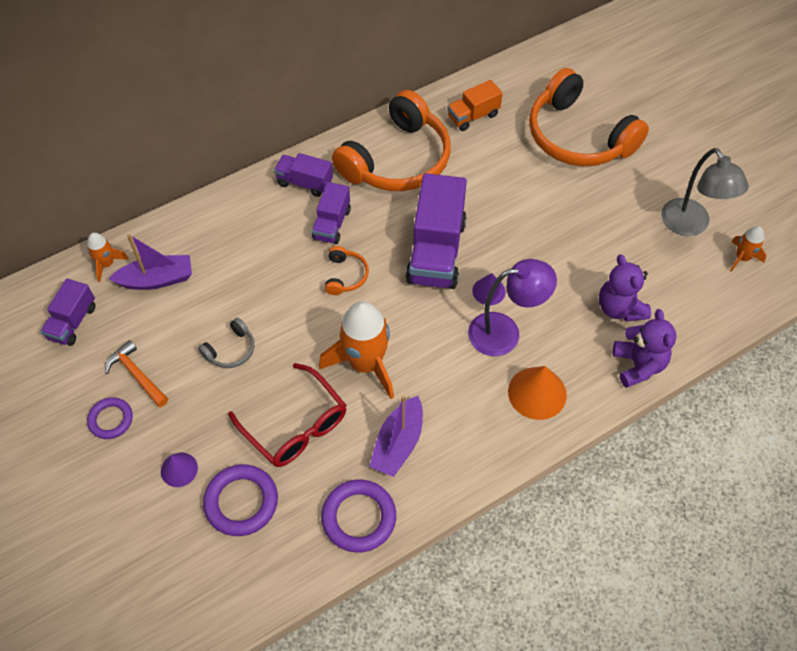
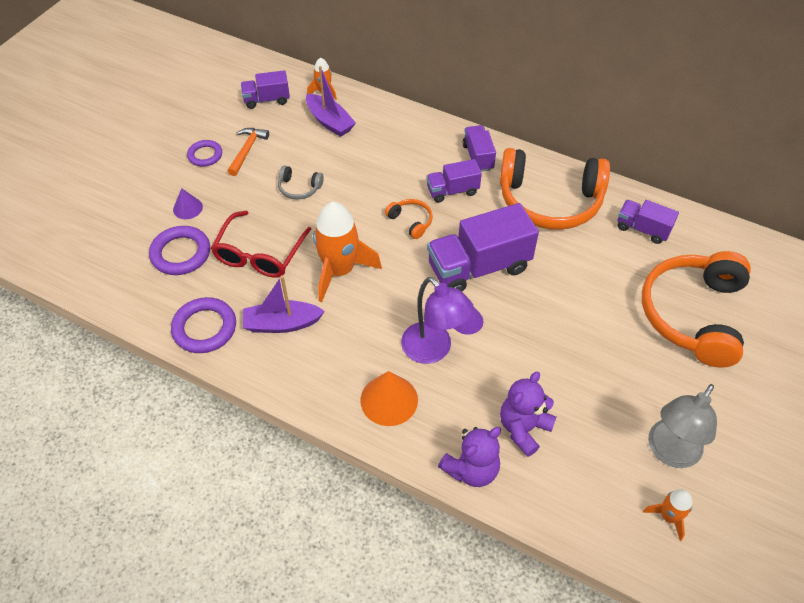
camera: 60 degrees right, 5 degrees down
orange headphones [325,246,369,295] -> orange headphones turned 105 degrees counterclockwise [385,199,433,239]
orange truck [447,80,503,131] -> purple truck [617,200,679,244]

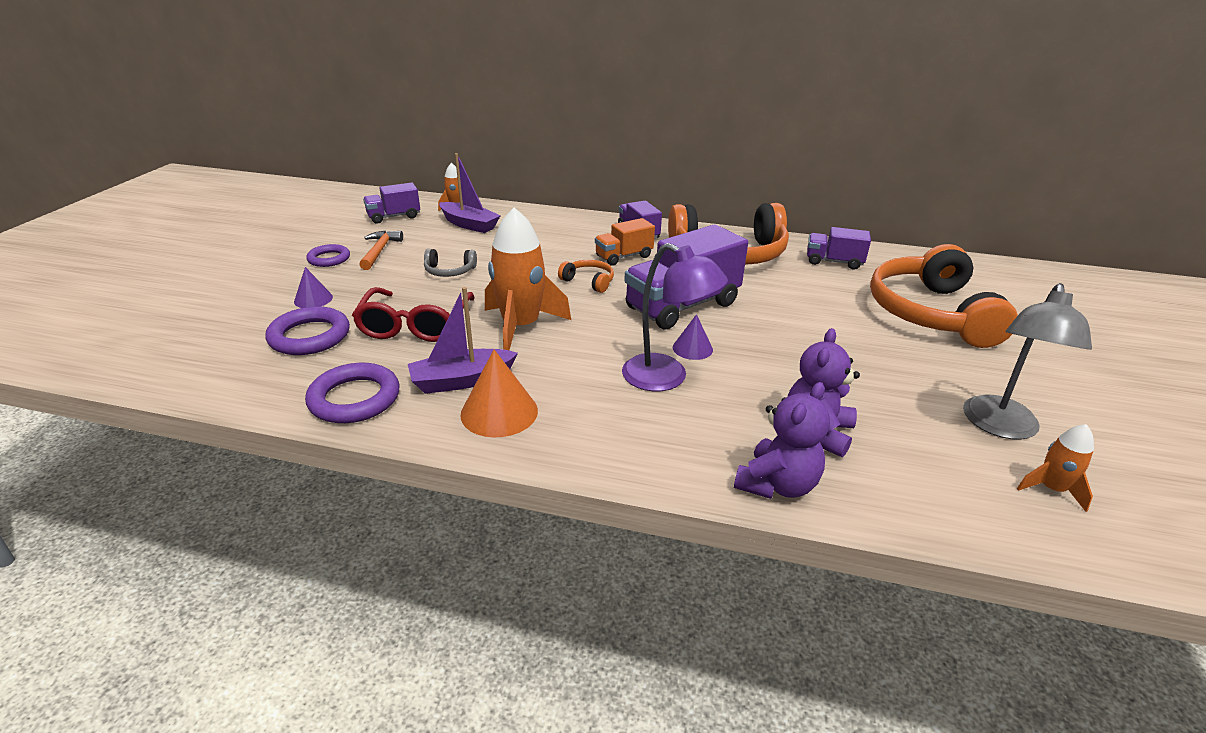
camera: 15 degrees left, 20 degrees down
orange cone [360,371,418,426] -> orange cone moved to [460,349,538,437]
purple truck [426,159,482,203] -> orange truck [595,218,655,266]

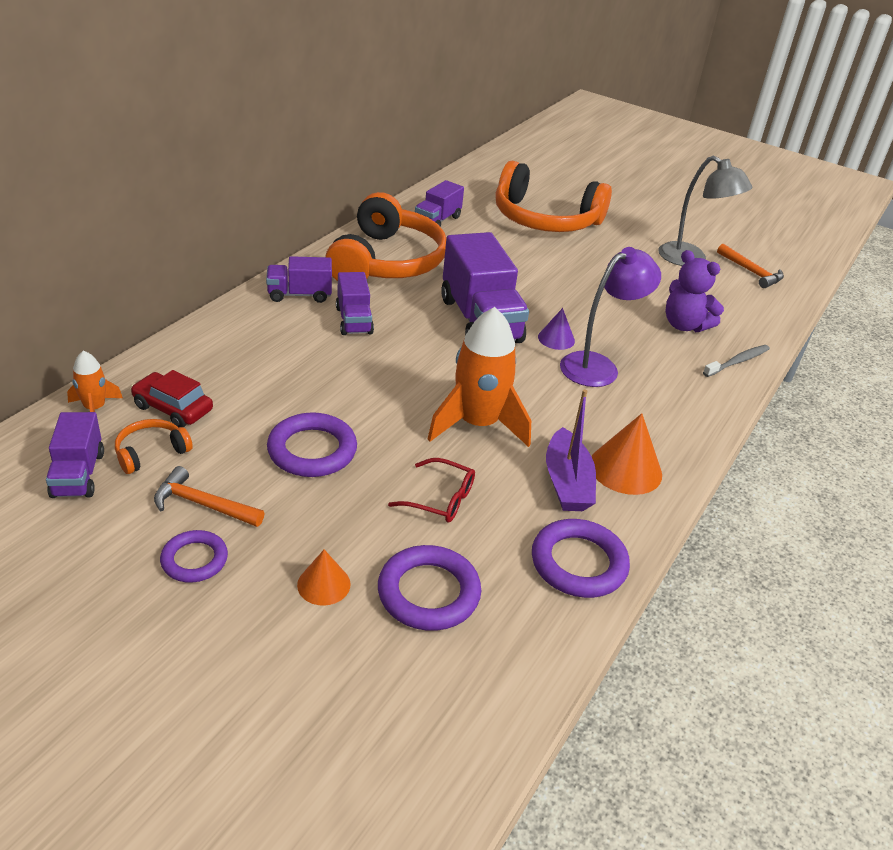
camera: 75 degrees left, 5 degrees up
purple cone [294,267,333,308] -> orange cone [297,549,351,606]
red glasses [352,287,475,342] -> red glasses [388,458,475,522], size x0.60
grey headphones [424,249,477,277] -> purple ring [267,412,357,477]
purple boat [439,153,501,233] -> red car [131,370,213,428]
orange headphones [558,260,614,293] -> orange headphones moved to [115,419,193,474]
orange truck [595,218,655,266] -> purple truck [336,272,374,335]
purple teddy bear [734,382,830,499] -> grey toothbrush [703,345,770,377]
orange rocket [1017,424,1094,512] -> orange hammer [717,244,784,288]

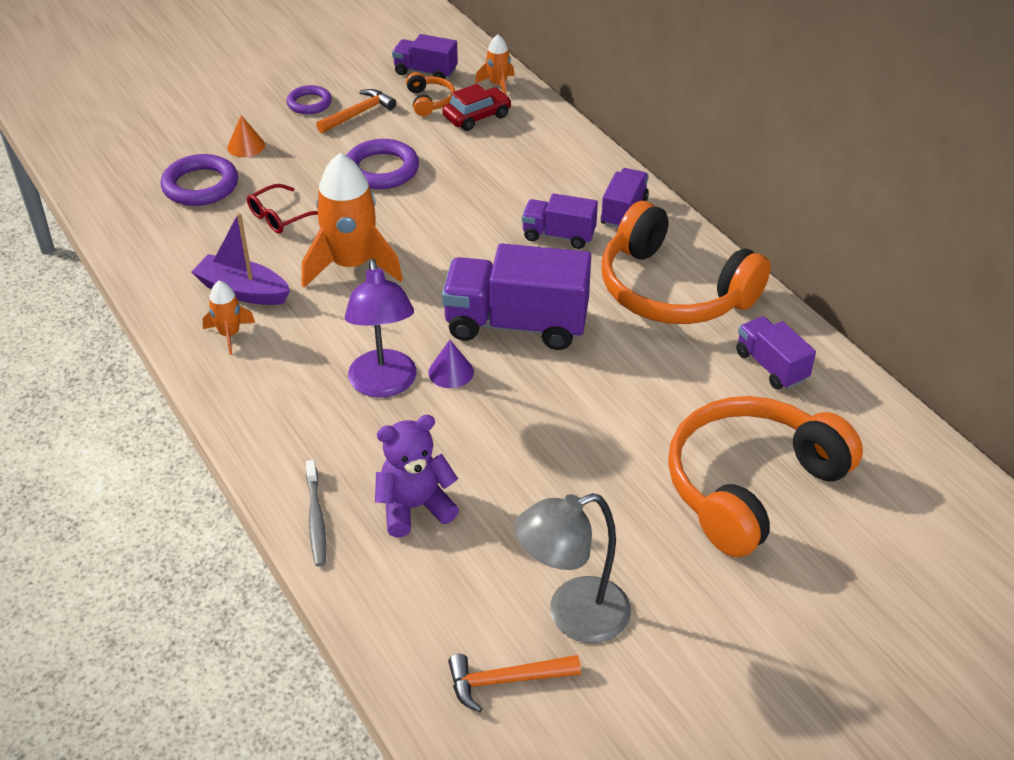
camera: 120 degrees right, 5 degrees up
purple ring [532,519,630,598] -> none
orange cone [592,413,662,495] -> orange rocket [203,281,255,355]

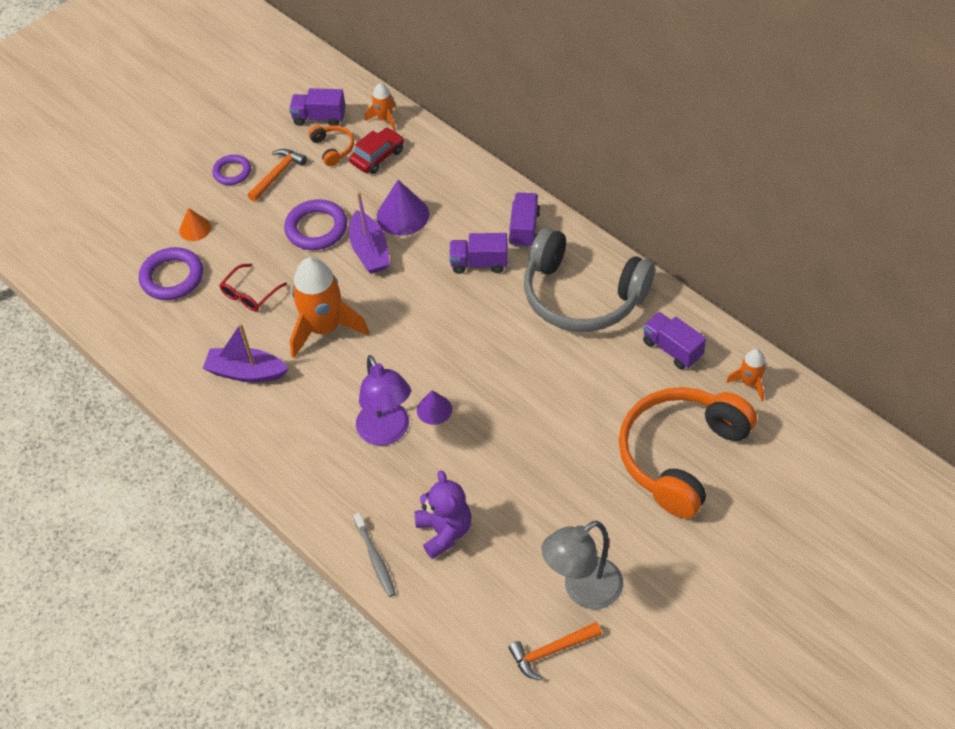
camera: 10 degrees left, 10 degrees up
orange rocket [203,281,255,355] -> orange rocket moved to [726,349,767,401]
purple teddy bear [375,415,459,538] -> purple teddy bear turned 105 degrees clockwise [415,471,471,559]
purple truck [442,244,591,350] -> none
orange headphones [602,201,771,324] -> grey headphones [524,227,655,332]
none -> purple boat [349,192,390,274]
none -> purple cone [377,180,429,236]

